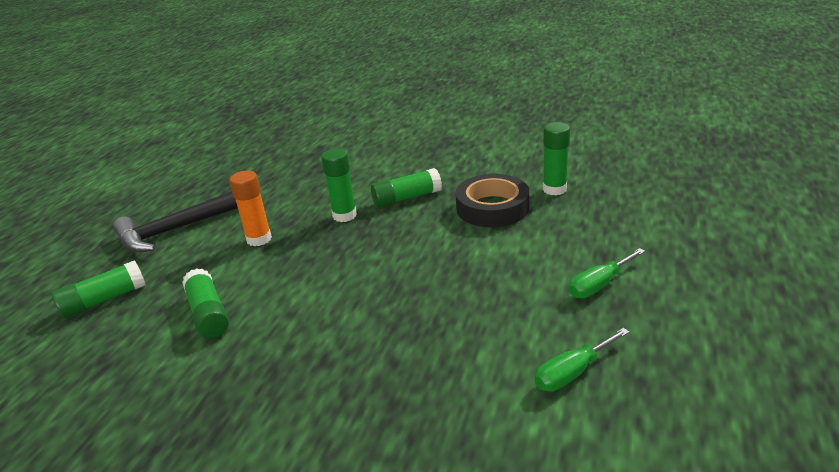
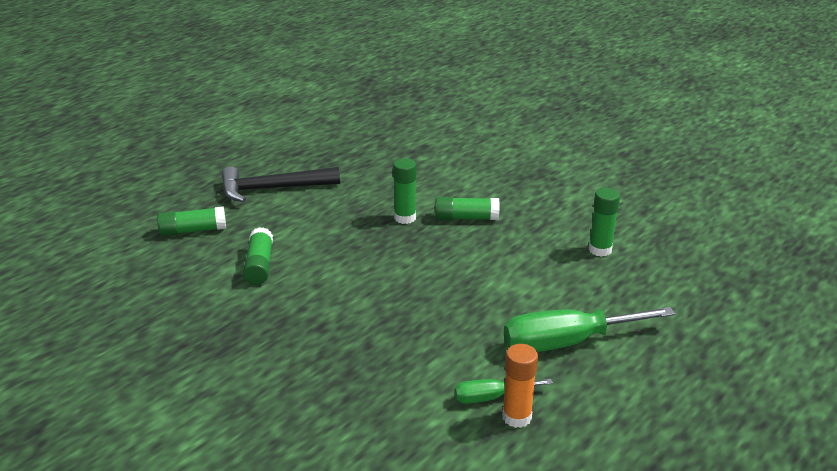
camera: 20 degrees right, 0 degrees up
orange glue stick [229,171,272,246] -> orange glue stick moved to [502,344,538,428]
black tape [455,174,529,227] -> none
green screwdriver [569,248,645,298] -> green screwdriver [504,307,675,352], size x1.91

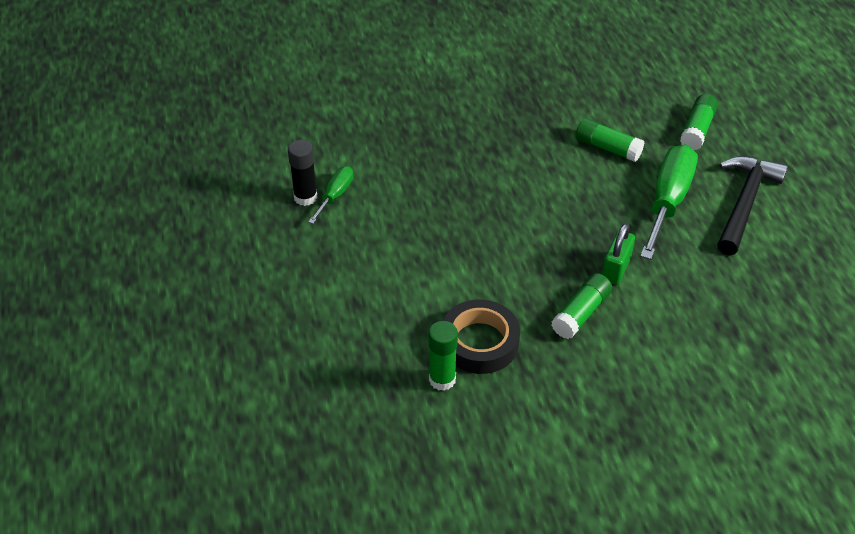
camera: 125 degrees right, 15 degrees up
green glue stick [393,158,416,224] -> green padlock [602,223,635,285]
orange glue stick [502,344,538,428] -> black glue stick [288,140,318,206]
green screwdriver [504,307,675,352] -> green screwdriver moved to [640,145,698,260]
none -> black tape [443,300,520,374]

